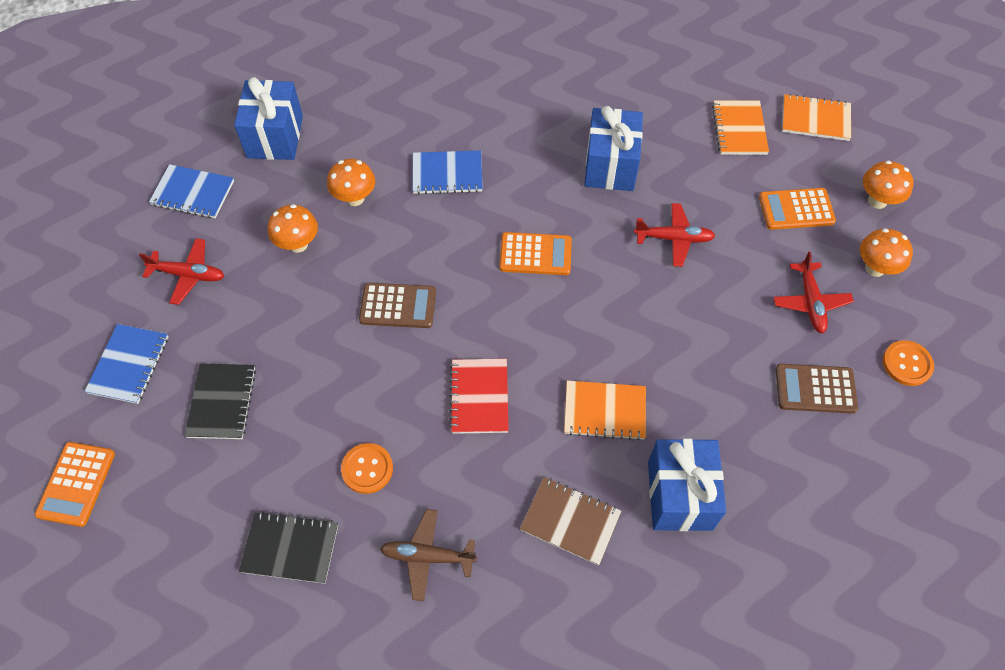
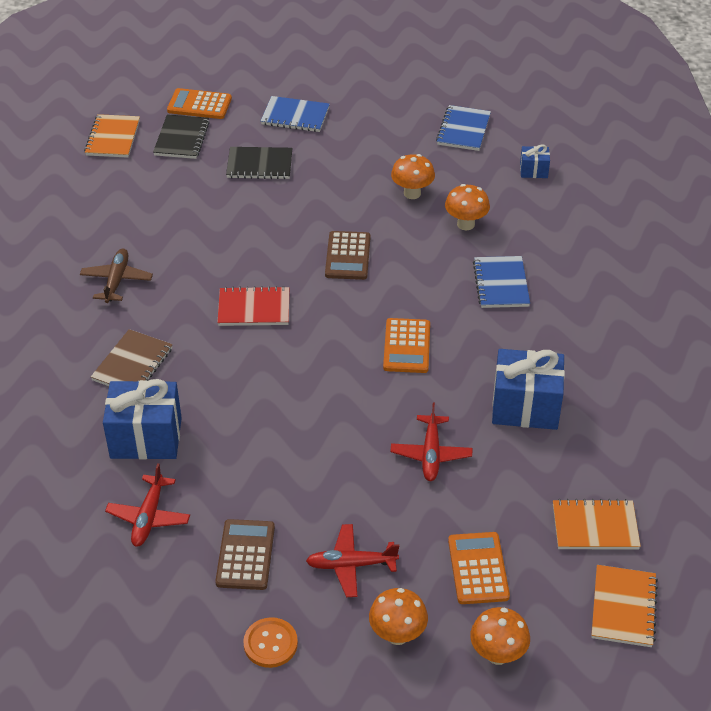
camera: 90 degrees right, 15 degrees down
red plane [139,238,224,305] -> red plane moved to [105,463,190,547]
blue gift [234,77,303,160] -> blue gift [520,144,550,178], size x0.49
black notebook [239,511,338,584] -> black notebook moved to [153,114,210,159]
orange button [341,443,393,494] -> none
orange notebook [564,381,646,441] -> orange notebook moved to [84,114,140,158]

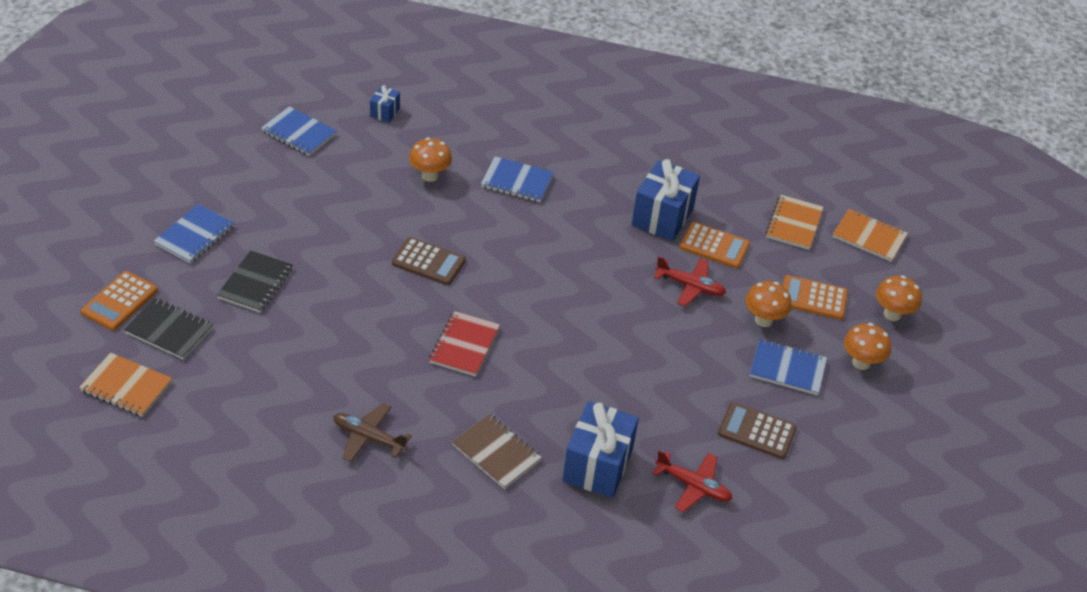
camera: 75 degrees left, 0 degrees up
orange button [243,617,298,668] -> none
red plane [306,524,399,597] -> blue notebook [750,339,827,395]
orange calculator [383,318,430,373] -> orange calculator moved to [680,222,750,268]
orange mushroom [391,154,435,199] -> orange mushroom moved to [746,281,791,327]

